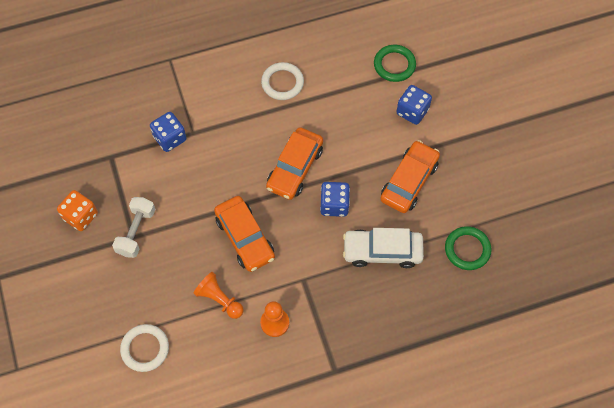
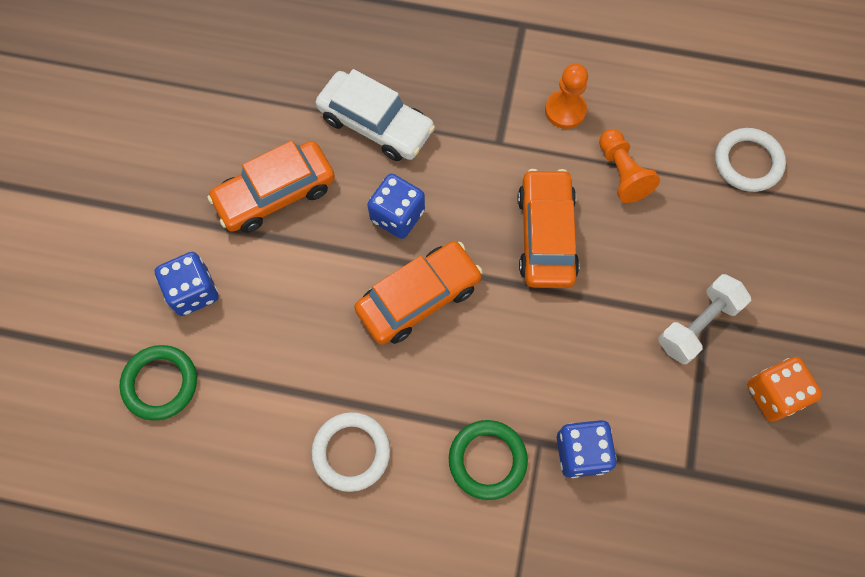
camera: 150 degrees left, 5 degrees up
green ring [445,226,492,270] -> green ring moved to [449,420,528,500]

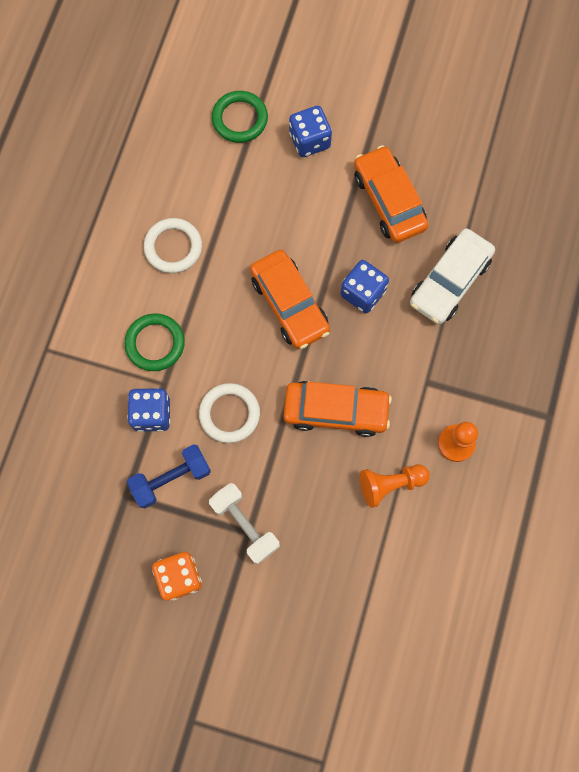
camera: 95 degrees right, 5 degrees up
white ring [715,128,786,192] -> white ring moved to [199,383,260,443]
none -> blue dumbbell [127,444,211,508]

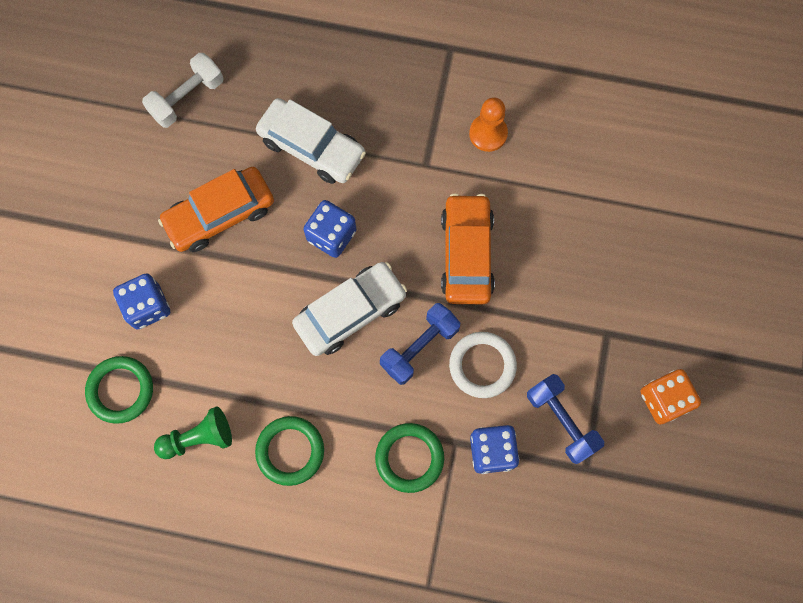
camera: 95 degrees left, 0 degrees up
white ring [144,218,202,273] -> green ring [255,416,324,486]
white dumbbell [209,483,280,564] -> white dumbbell moved to [142,53,224,128]
orange car [250,250,330,349] -> white car [292,262,407,356]
orange pawn [360,465,430,508] -> none
none -> green pawn [154,406,232,459]
none -> blue dumbbell [380,303,460,385]

